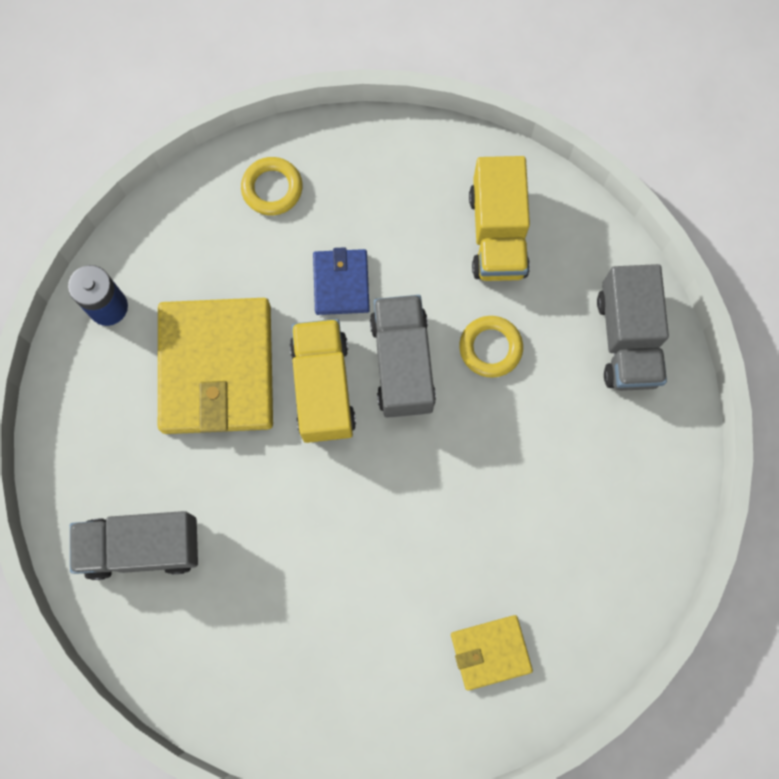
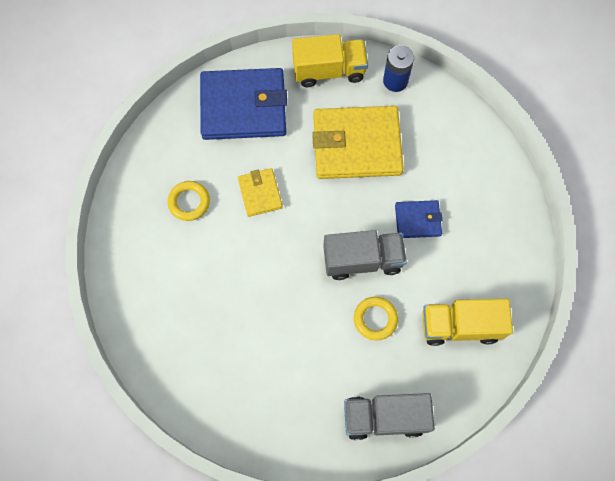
camera: 90 degrees right, 5 degrees down
grey truck [70,511,198,580] -> blue wallet [200,68,287,140]
yellow ring [241,157,303,215] -> yellow ring moved to [168,181,210,221]
yellow truck [290,319,356,443] -> yellow truck moved to [292,34,368,87]
yellow wallet [451,615,533,691] -> yellow wallet moved to [238,168,283,217]

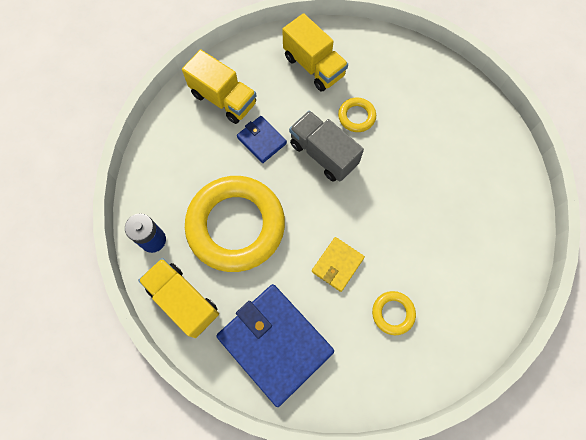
camera: 130 degrees left, 0 degrees up
yellow wallet [312,106,404,179] -> yellow ring [185,176,285,272]
grey truck [344,393,435,440] -> none
none -> yellow truck [182,49,256,124]

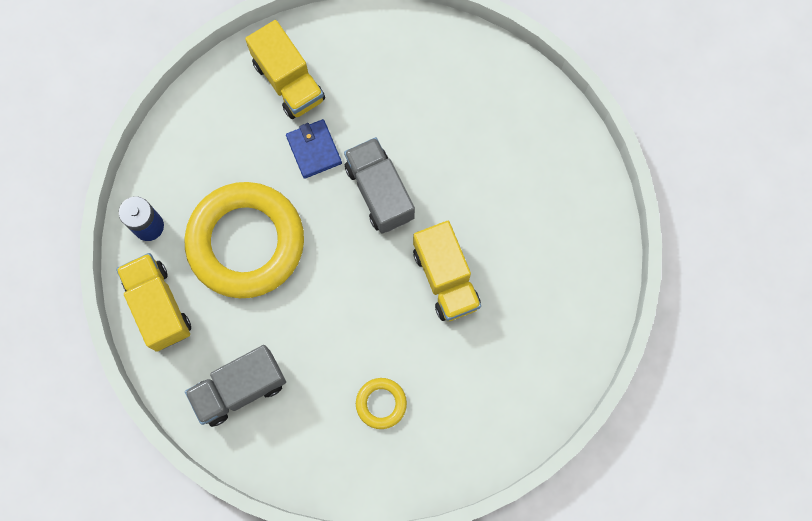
camera: 20 degrees right, 5 degrees up
blue wallet [217,284,334,407] -> grey truck [185,345,286,427]
yellow truck [282,13,348,92] -> yellow truck moved to [413,221,481,321]
yellow wallet [312,237,365,292] -> none
yellow ring [338,97,376,132] -> none

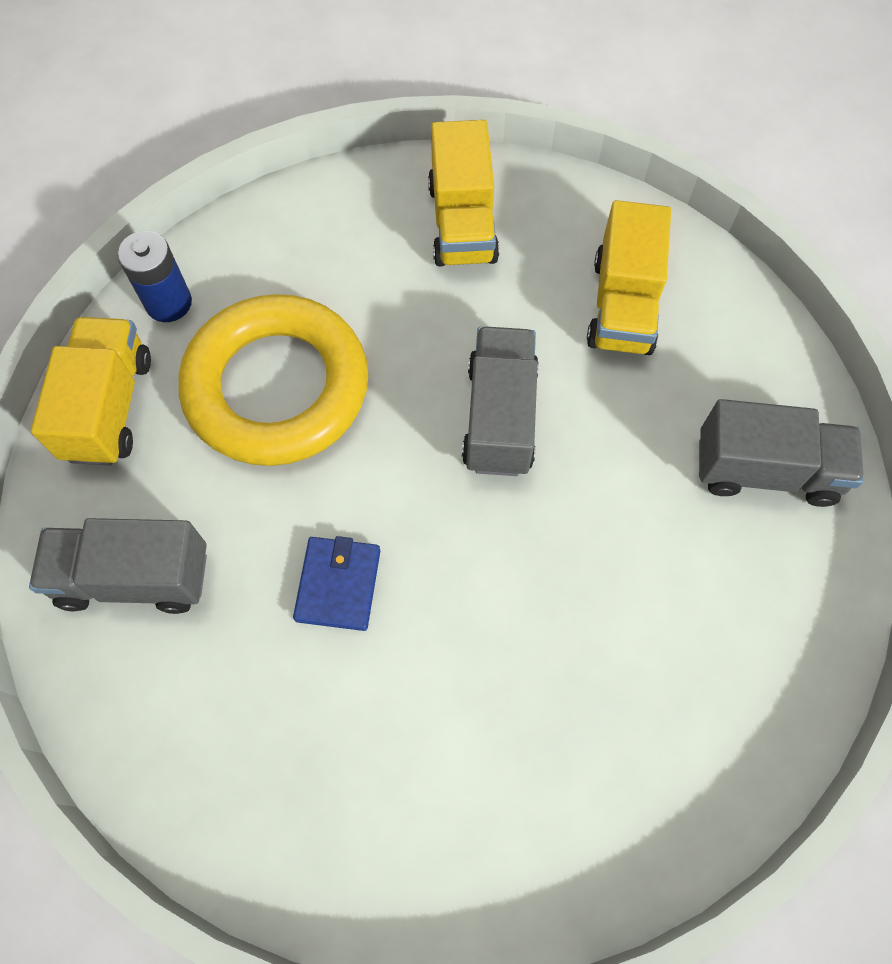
camera: 30 degrees right, 10 degrees down
blue wallet [286,119,342,179] -> blue wallet moved to [293,536,380,631]
yellow ring [356,378,407,429] -> none
yellow truck [413,221,481,321] -> yellow truck moved to [587,200,671,355]
none -> grey truck [699,399,864,507]

